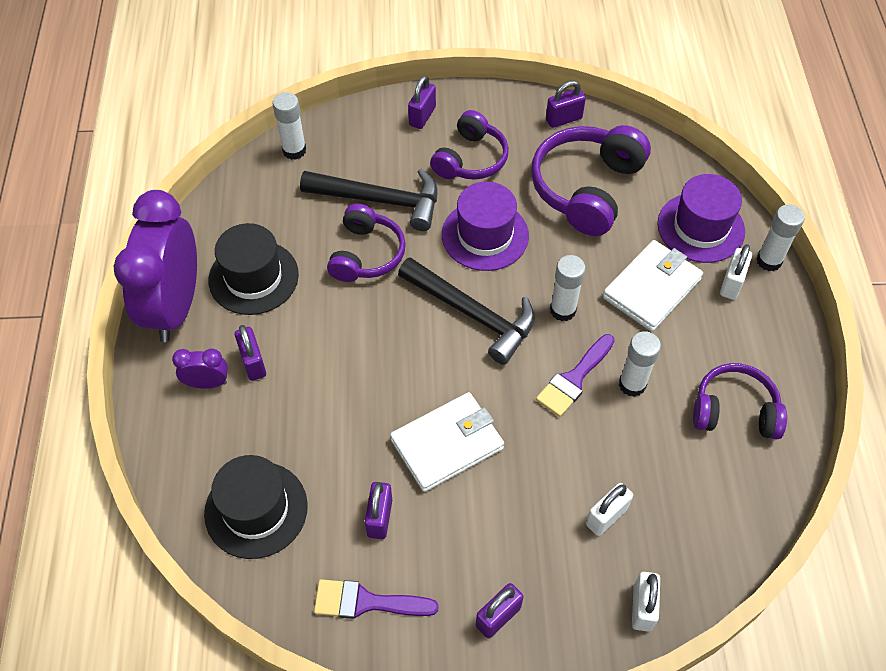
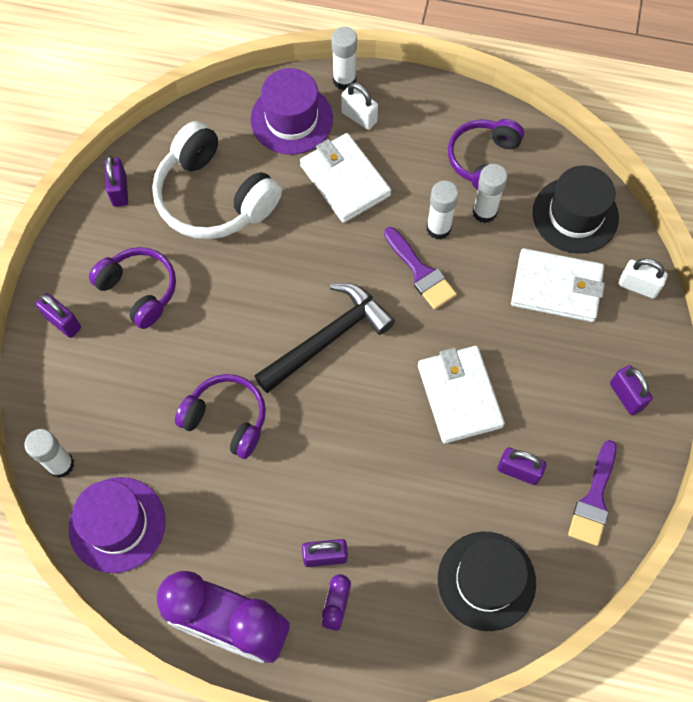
camera: 75 degrees left, 10 degrees up
black hat [209,223,299,315] -> black hat moved to [533,165,619,254]
black hammer [300,169,438,231] -> none
purple hat [442,182,529,271] -> purple hat moved to [69,477,166,573]
purple headphones [531,125,651,236] -> white headphones [152,121,282,239]
white glue stick [550,255,586,321] -> white glue stick moved to [472,164,508,223]
white padlock [586,483,633,536] -> white wallet [511,248,605,322]

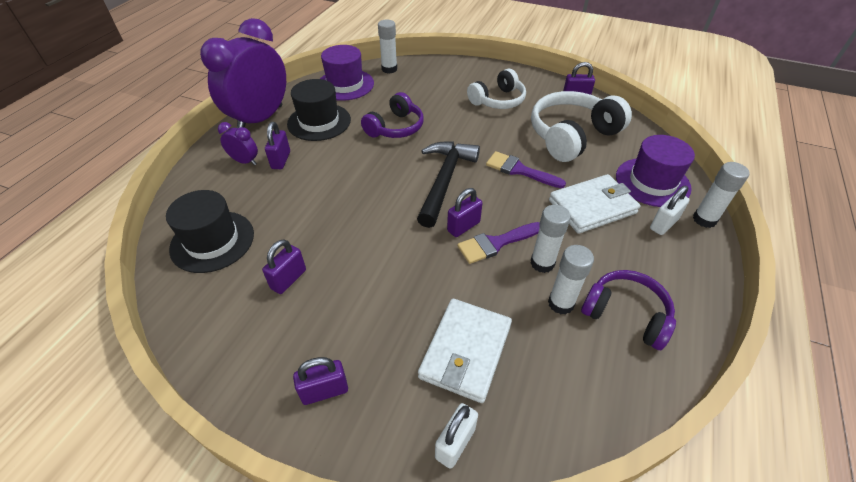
camera: 100 degrees right, 20 degrees down
purple padlock [36,293,81,338] -> purple padlock moved to [447,188,482,237]
purple headphones [89,247,176,329] -> white headphones [467,69,526,109]
black hammer [254,283,395,393] -> black hammer turned 135 degrees counterclockwise [417,142,480,228]
white wallet [418,346,505,444] -> none
black hat [533,165,619,254] -> black hat moved to [287,79,351,141]
purple brush [568,440,617,546] -> purple brush moved to [486,151,566,188]

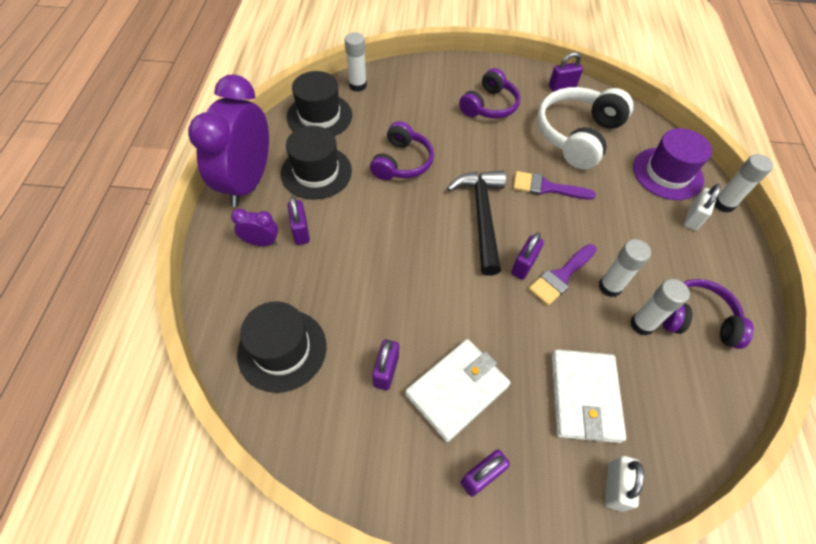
camera: 20 degrees left, 10 degrees up
purple hat [320,45,374,101] -> black hat [287,71,352,136]
white headphones [467,69,526,109] -> purple headphones [459,68,520,118]
white wallet [549,174,641,234] -> white wallet moved to [405,339,510,442]

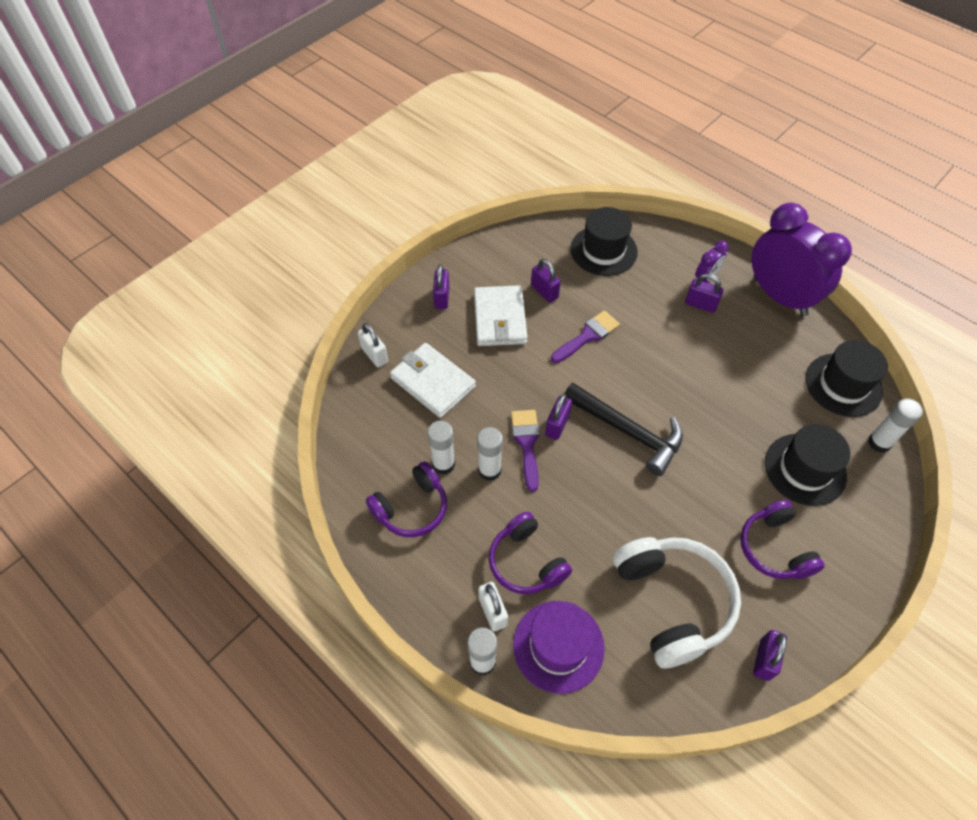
camera: 130 degrees right, 0 degrees up
black hat [280,126,352,199] -> black hat moved to [765,424,850,506]
purple headphones [370,121,434,180] -> purple headphones moved to [489,511,572,594]
purple padlock [511,232,544,280] -> purple padlock turned 45 degrees clockwise [545,394,572,440]
purple brush [513,171,596,200] -> purple brush moved to [551,310,620,363]

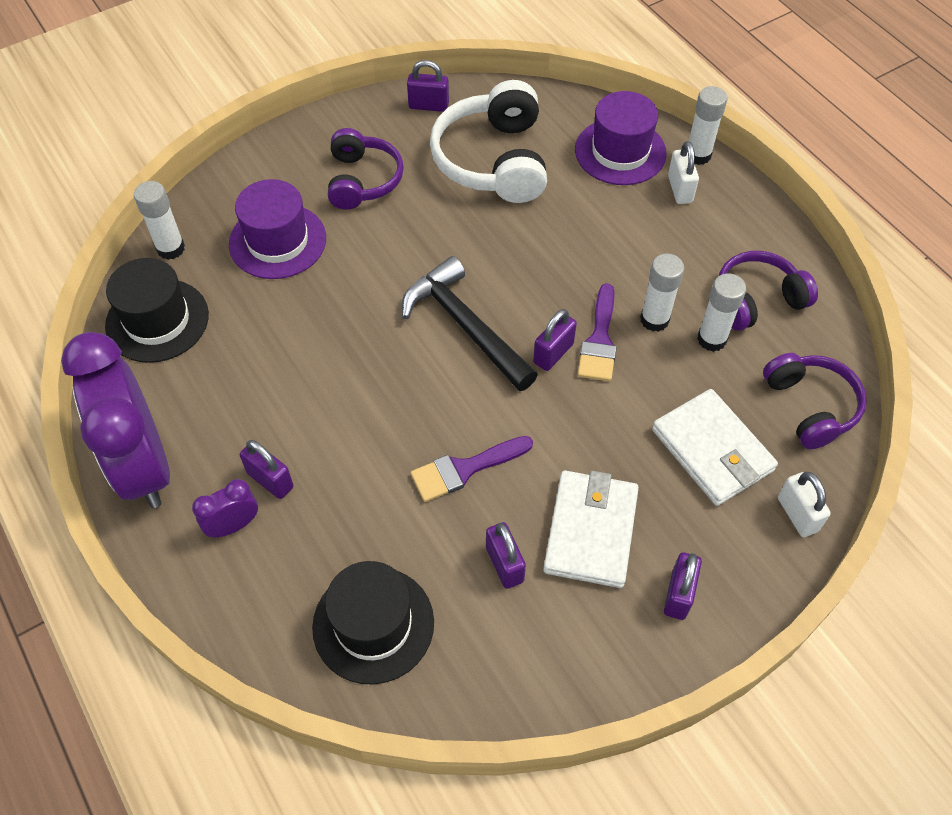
camera: 165 degrees left, 0 degrees up
purple headphones [489,511,572,594] -> purple headphones moved to [763,353,867,449]
purple padlock [753,630,787,681] -> purple padlock turned 60 degrees clockwise [407,60,449,112]
black hat [765,424,850,506] -> purple hat [229,179,326,279]

